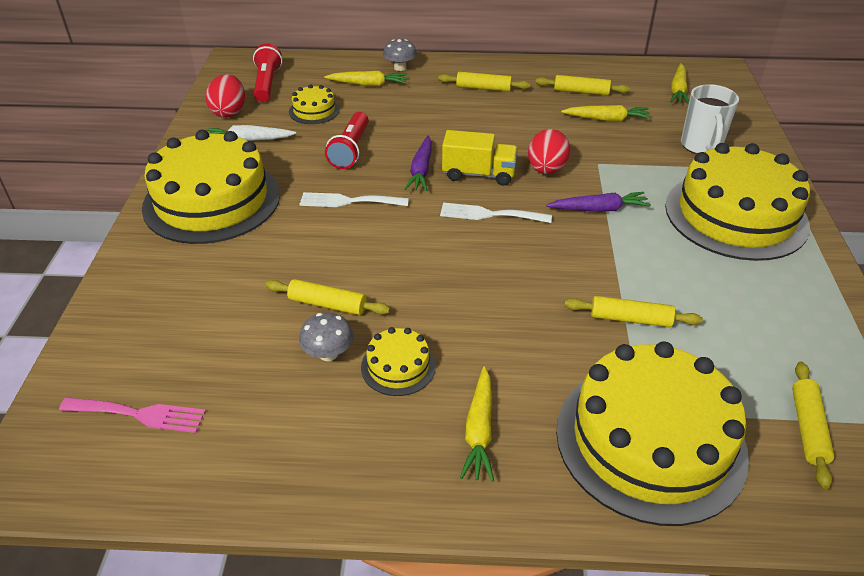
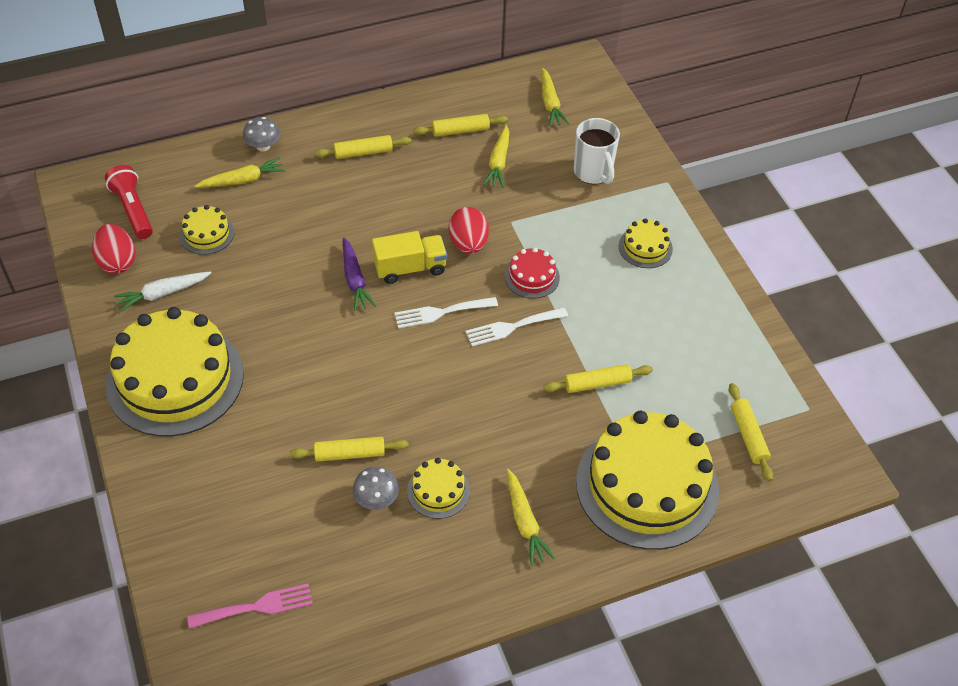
camera: 25 degrees left, 10 degrees up
white fork [300,192,409,207] -> white fork moved to [466,307,568,346]
red flashlight [325,112,369,169] -> none
purple carrot [546,192,651,212] -> red cake [505,247,560,299]
yellow carrot [561,105,652,121] -> yellow carrot turned 120 degrees clockwise [483,124,509,188]
yellow cake [665,143,810,261] -> yellow cake [619,219,673,268], size x0.44

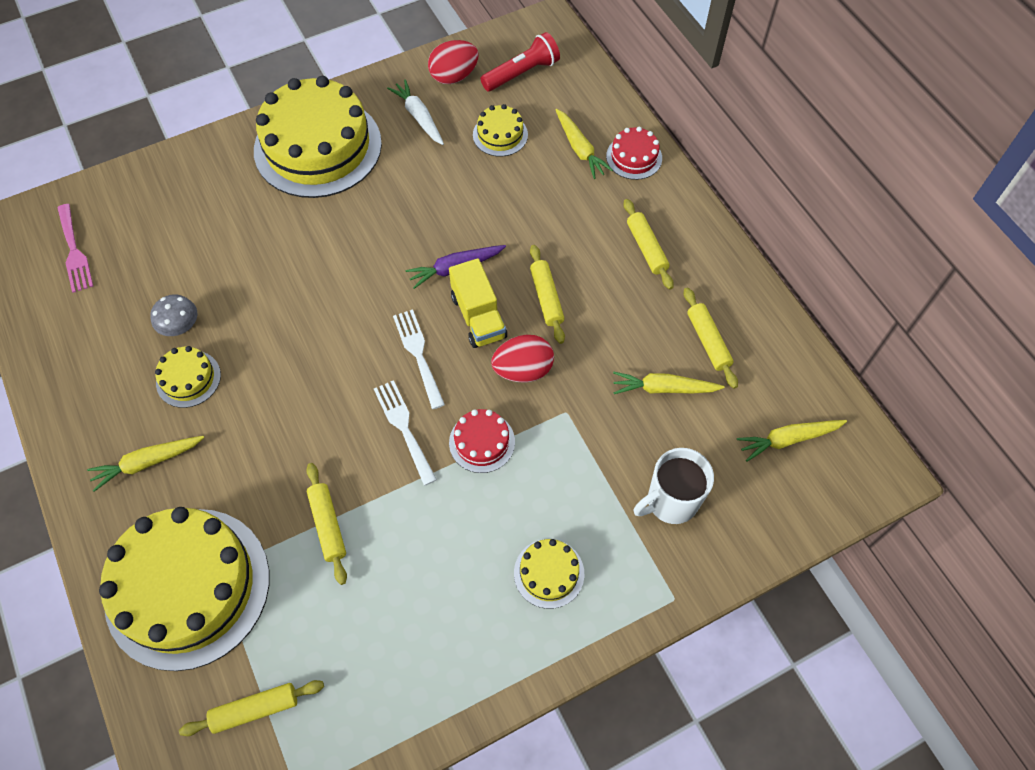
camera: 85 degrees right, 10 degrees up
grey mushroom [243,117,280,151] -> red cake [606,127,662,180]
yellow rolling pin [290,436,409,462] -> yellow rolling pin moved to [530,245,565,344]

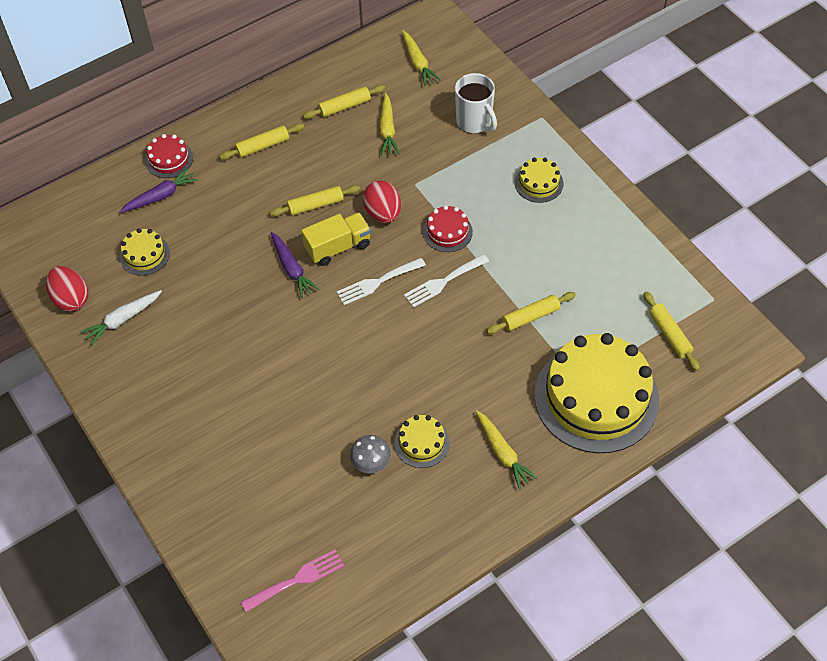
camera: 95 degrees left, 5 degrees down
yellow cake [254,76,382,198] -> none
red flashlight [480,32,560,91] -> none
yellow carrot [555,109,613,179] -> purple carrot [119,168,198,213]

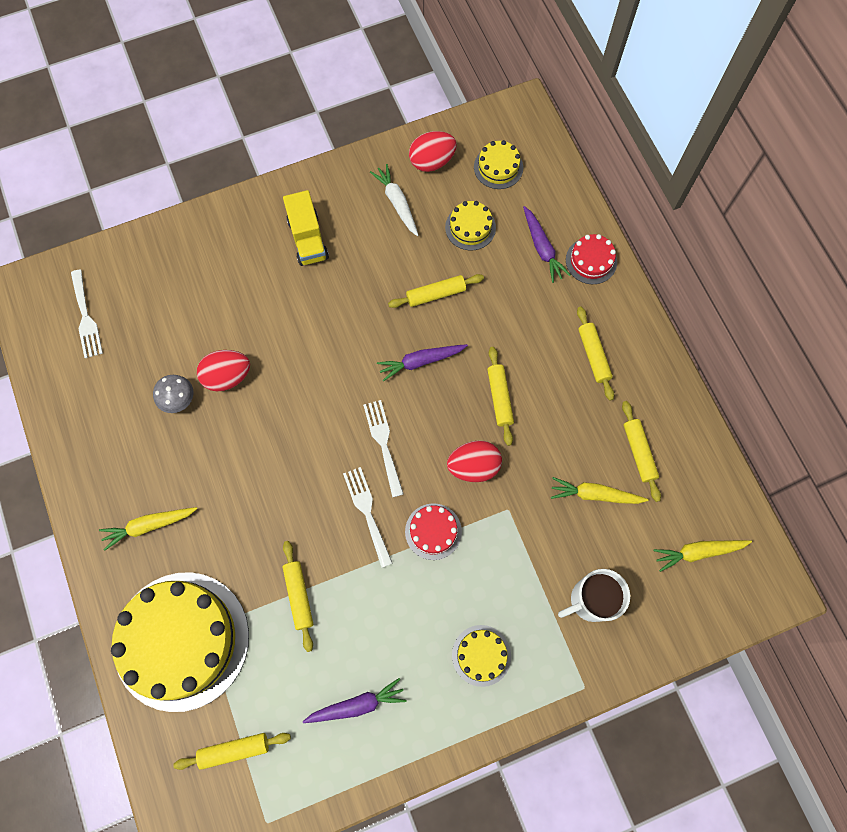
camera: 100 degrees right, 15 degrees up
pink fork [241,549,344,612] -> white fork [71,270,103,358]
yellow truck [301,212,371,266] -> yellow truck moved to [283,190,329,266]
yellow cake [394,415,450,468] -> yellow cake moved to [474,140,523,189]
none -> red egg [197,350,250,391]
none -> purple carrot [303,678,407,723]
none -> yellow rolling pin [388,274,484,308]

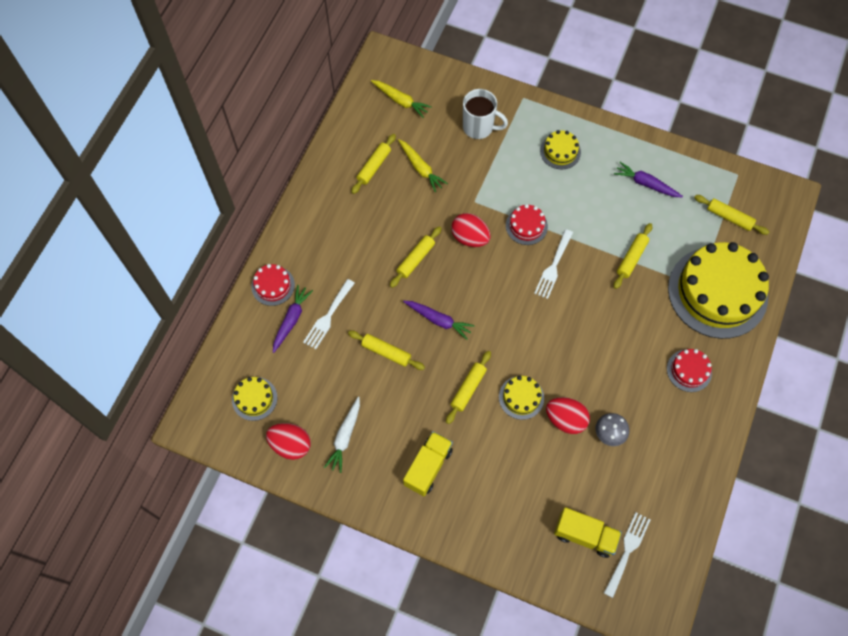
camera: 135 degrees left, 5 degrees down
yellow carrot [99,507,197,551] -> red cake [667,349,712,392]
white fork [363,400,403,497] -> white fork moved to [303,279,355,349]
yellow cake [445,201,496,251] -> yellow cake moved to [499,376,544,420]
yellow rolling pin [577,306,614,401] -> yellow rolling pin moved to [446,351,491,424]
none -> yellow truck [554,507,622,558]

